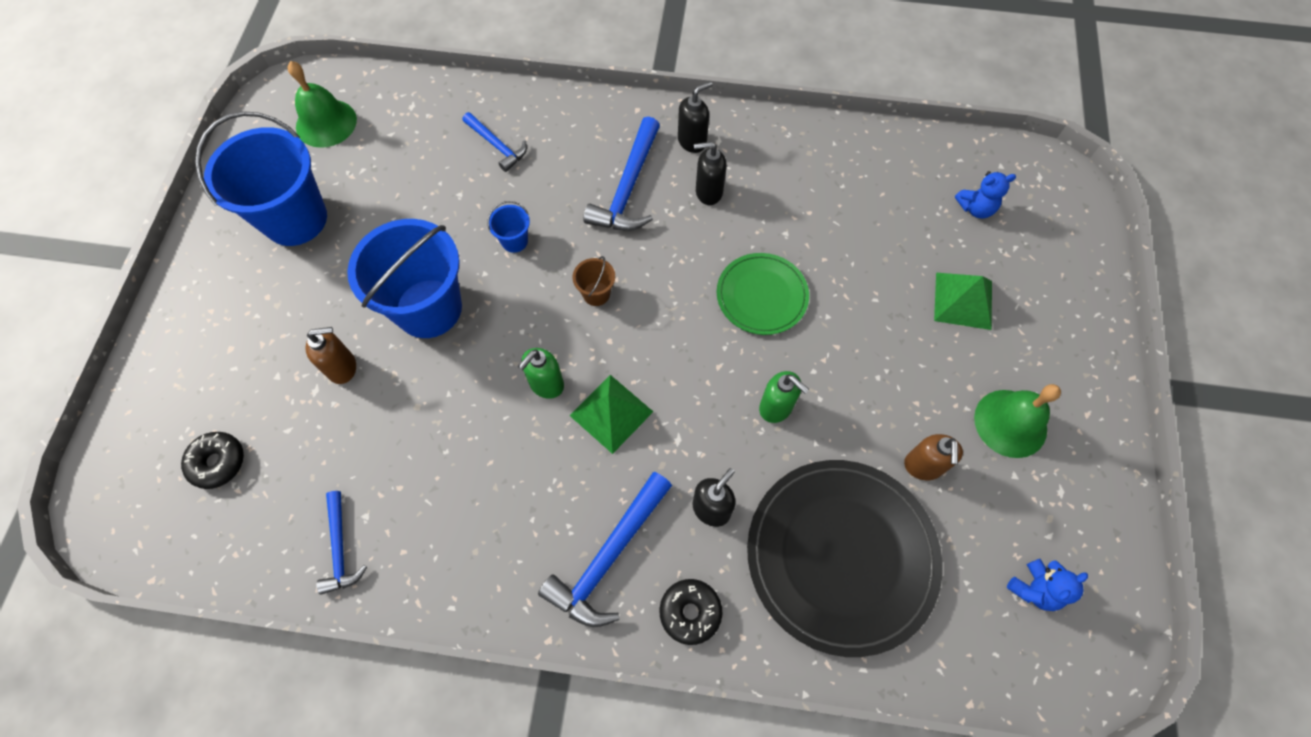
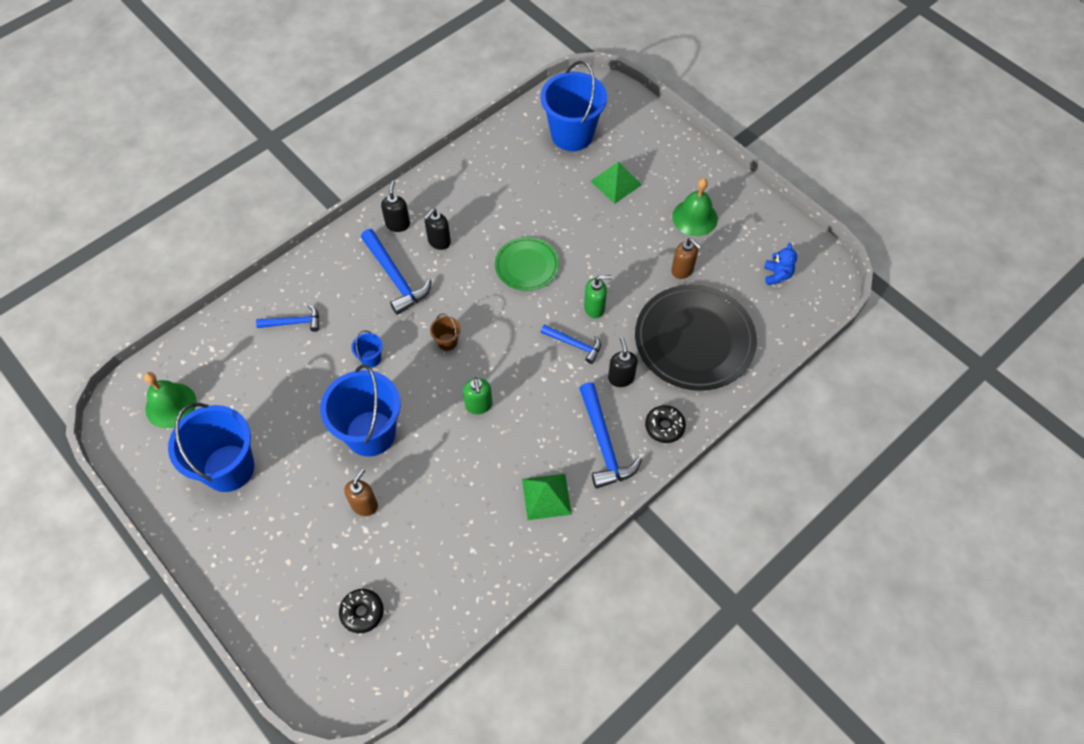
camera: 50 degrees left, 5 degrees down
blue hammer [317,491,367,595] -> blue hammer moved to [541,325,601,364]
green pyramid [569,375,653,454] -> green pyramid moved to [522,474,572,520]
blue teddy bear [955,171,1016,219] -> blue bucket [541,61,607,151]

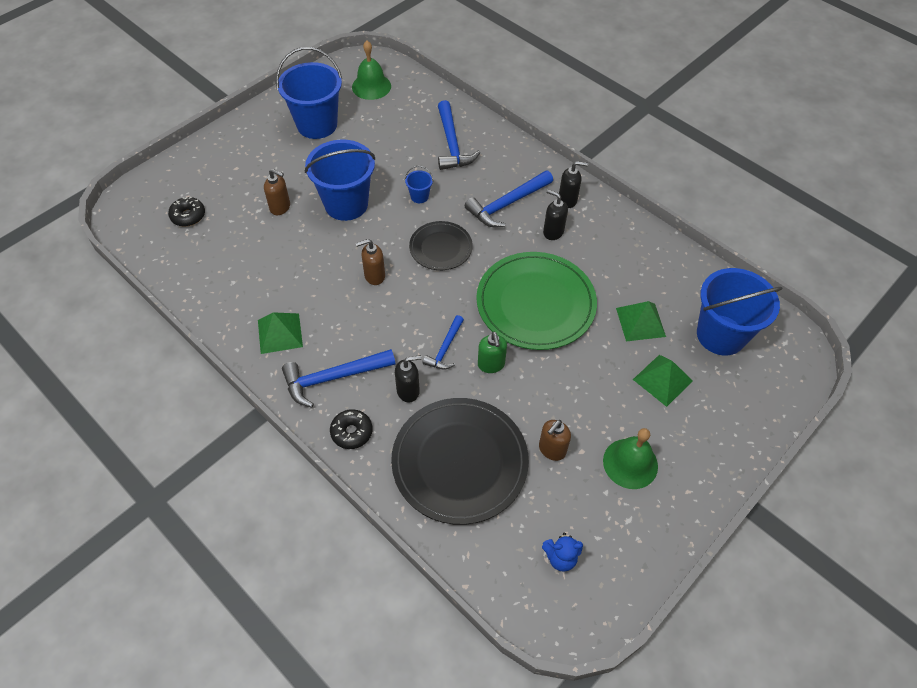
camera: 85 degrees right, 5 degrees down
blue hammer [256,305,319,332] -> blue hammer [438,100,480,170], size x1.66
brown bucket [430,313,461,351] -> black plate [409,221,473,270]
green soap dispenser [463,377,492,414] -> brown soap dispenser [356,239,385,285]
green plate [495,237,559,291] -> green plate [476,252,597,350], size x1.80
none -> green pyramid [616,301,666,341]

